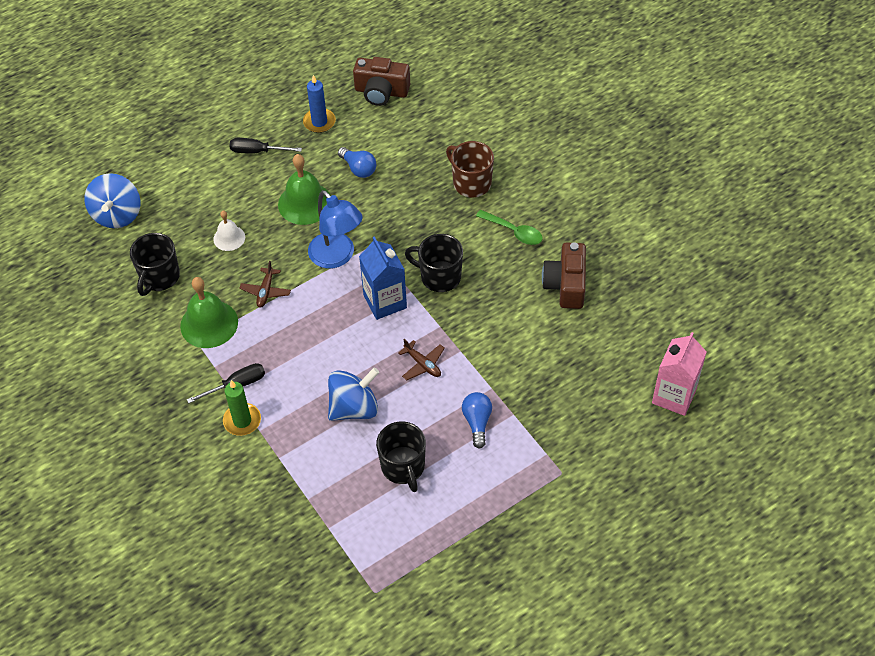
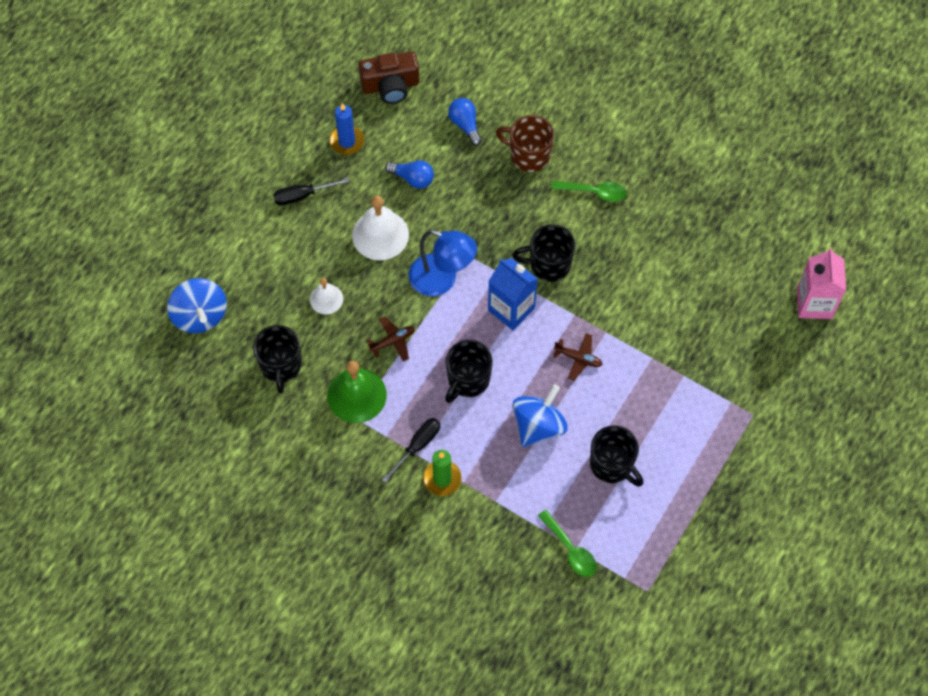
camera: 25 degrees left, 10 degrees up
brown plane [239,261,291,308] -> brown plane turned 105 degrees counterclockwise [366,316,415,362]
green bell [278,154,331,225] -> white bell [352,195,409,260]
blue light bulb [462,392,492,449] -> blue light bulb moved to [448,98,482,146]
brown camera [542,242,586,309] -> none
none -> black mug [445,340,493,403]
none -> green spoon [538,510,597,577]

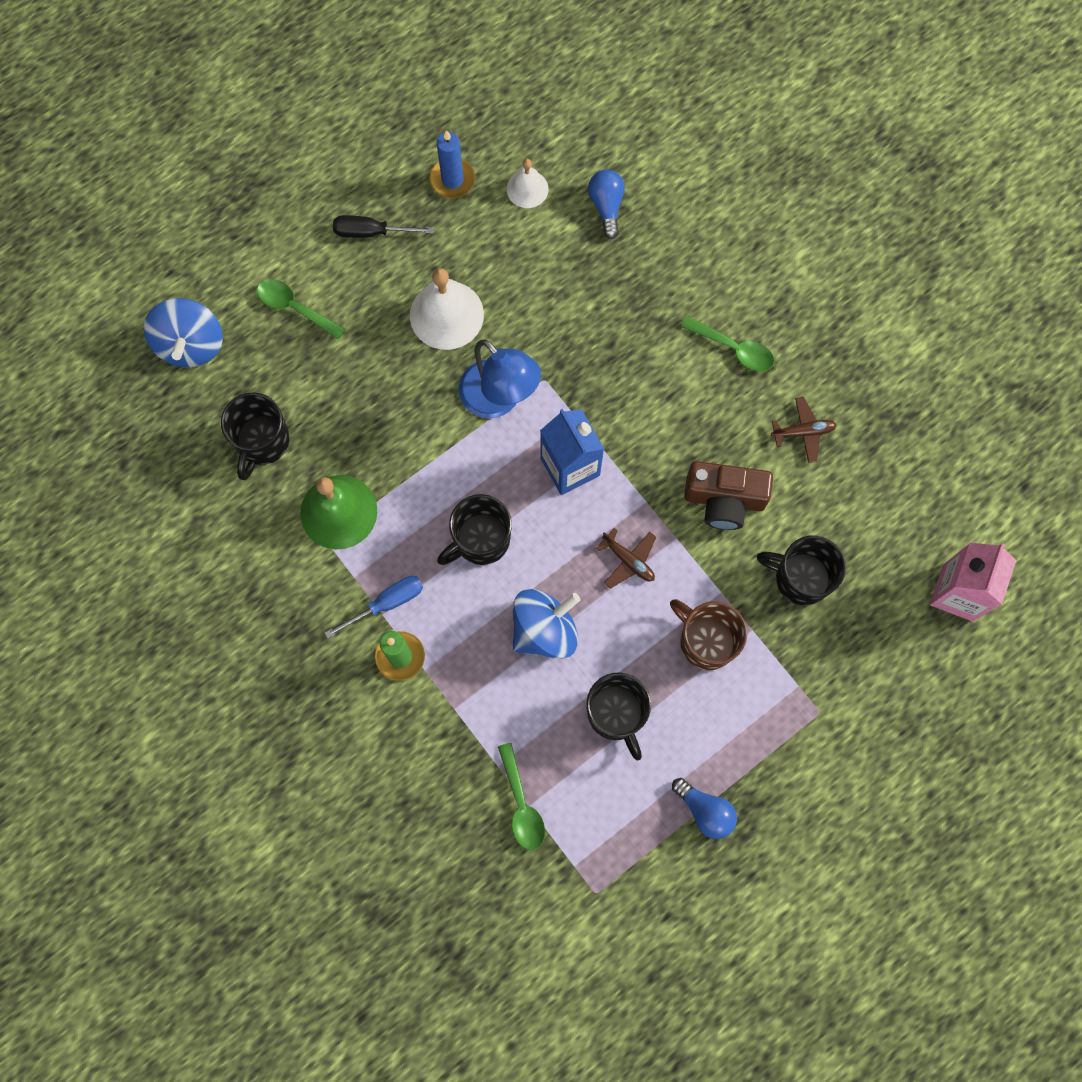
camera: 20 degrees right, 10 degrees up
white bell [310,278,343,314] -> white bell moved to [507,159,549,208]
brown camera [359,51,419,104] -> brown camera moved to [684,461,773,530]
brown plane [366,316,415,362] -> brown plane moved to [771,397,837,463]
black screwdriver [382,418,440,483] -> blue screwdriver [325,576,423,638]
blue light bulb [385,160,434,189] -> blue light bulb moved to [672,778,737,839]
brown mug [496,115,554,172] -> brown mug moved to [670,599,747,670]
black mug [512,224,576,282] -> black mug moved to [757,535,846,605]
none -> green spoon [257,279,345,340]

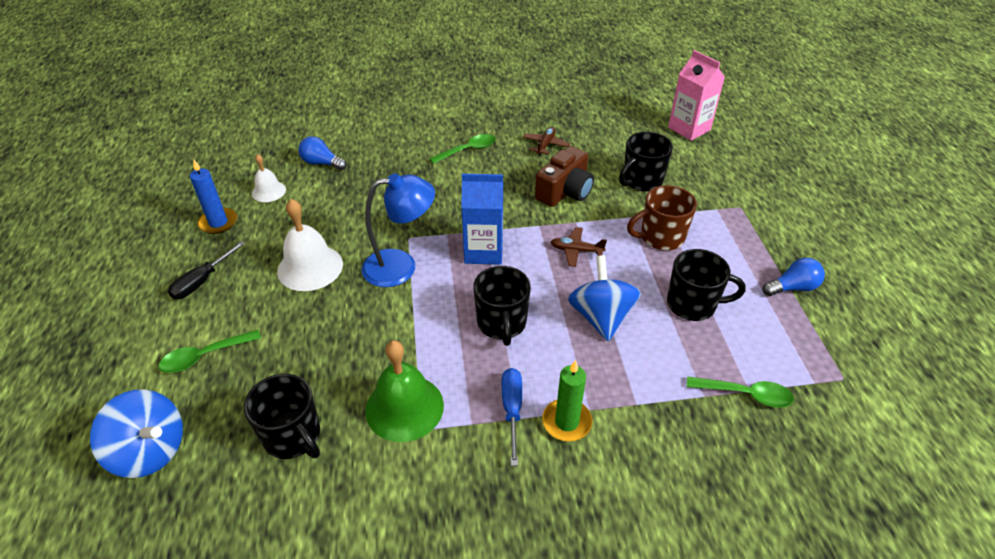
camera: 60 degrees left, 30 degrees down
brown plane [596,528,656,589] -> brown plane turned 150 degrees counterclockwise [551,227,607,267]

